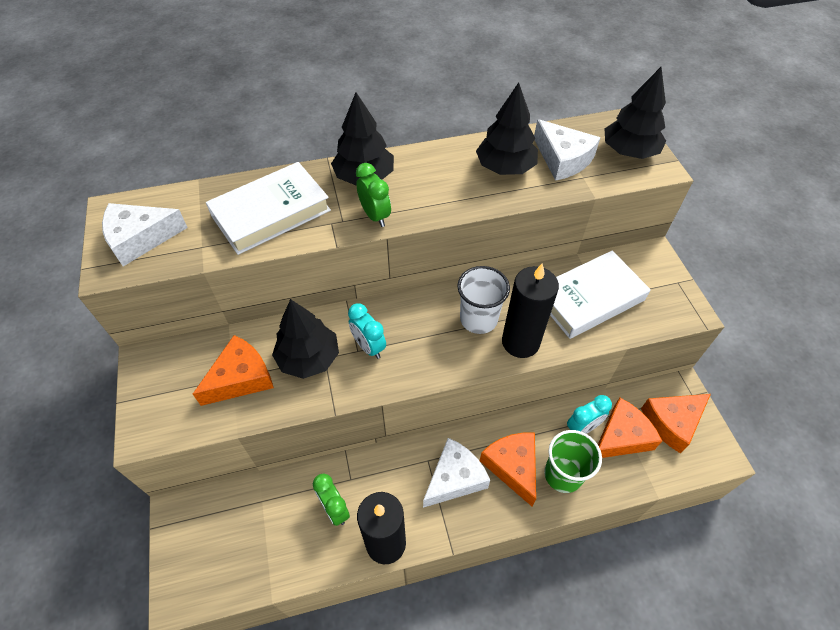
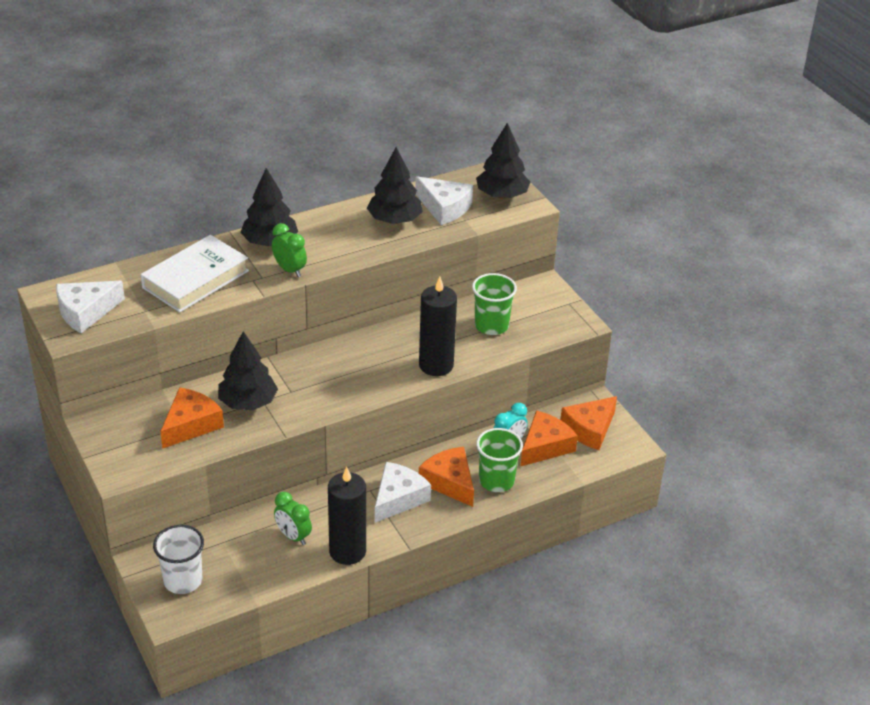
camera: 15 degrees left, 15 degrees down
turquoise clock [348,303,386,359] -> none
white cup [457,266,510,334] -> white cup moved to [153,525,204,594]
white book [550,251,651,339] -> green cup [472,273,517,335]

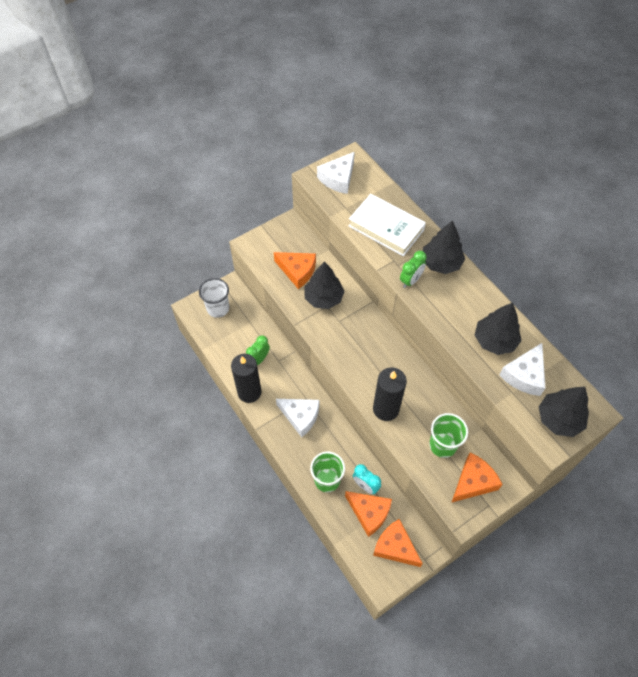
camera: 85 degrees right, 20 degrees up
white cheese [56,281,125,333] -> white cheese turned 105 degrees counterclockwise [317,152,355,194]
orange cheese [419,447,474,507] -> orange cheese moved to [451,453,503,503]

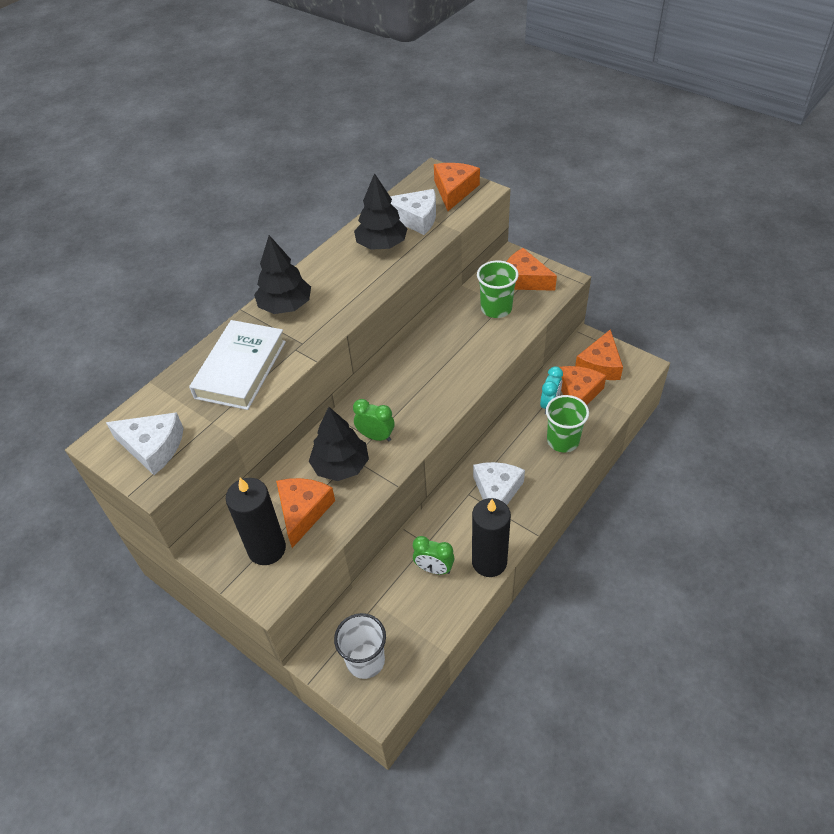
camera: 105 degrees left, 10 degrees down
black candle [373,367,407,421] -> black candle moved to [226,478,286,565]
green clock [400,251,427,288] -> green clock moved to [353,399,394,441]
black tree [539,387,589,437] -> orange cheese [434,163,480,211]

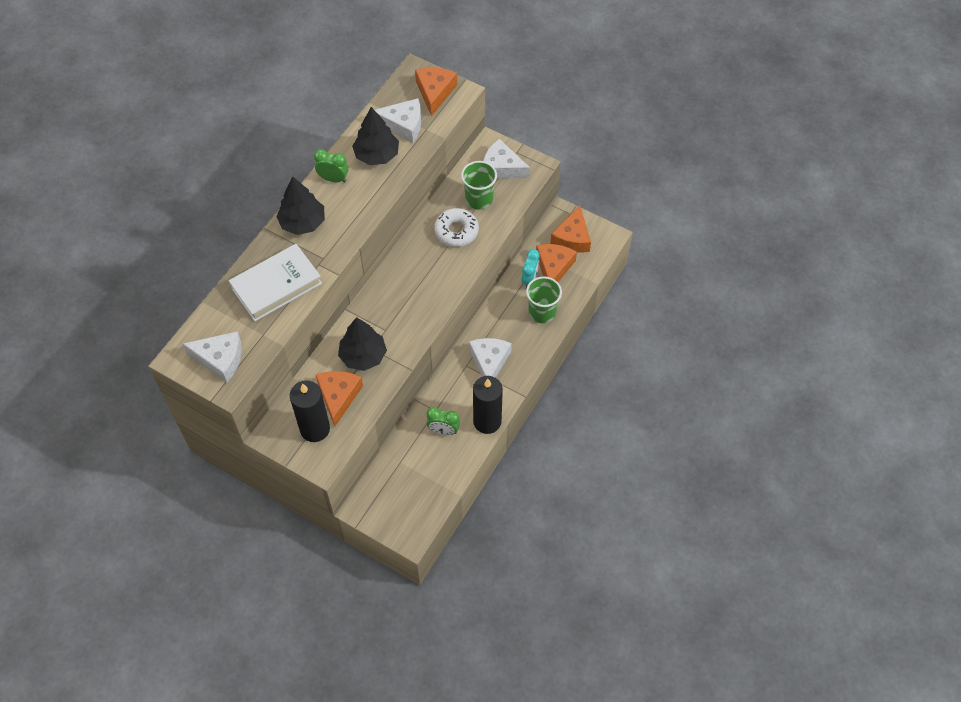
camera: 10 degrees left, 10 degrees up
white book [189,320,286,410] -> white book turned 45 degrees clockwise [229,244,322,321]
white cup [334,613,386,679] -> none
green clock [353,399,394,441] -> green clock moved to [314,149,348,183]
orange cheese [506,248,557,291] -> white cheese [483,139,530,179]
none -> white donut [434,208,479,247]

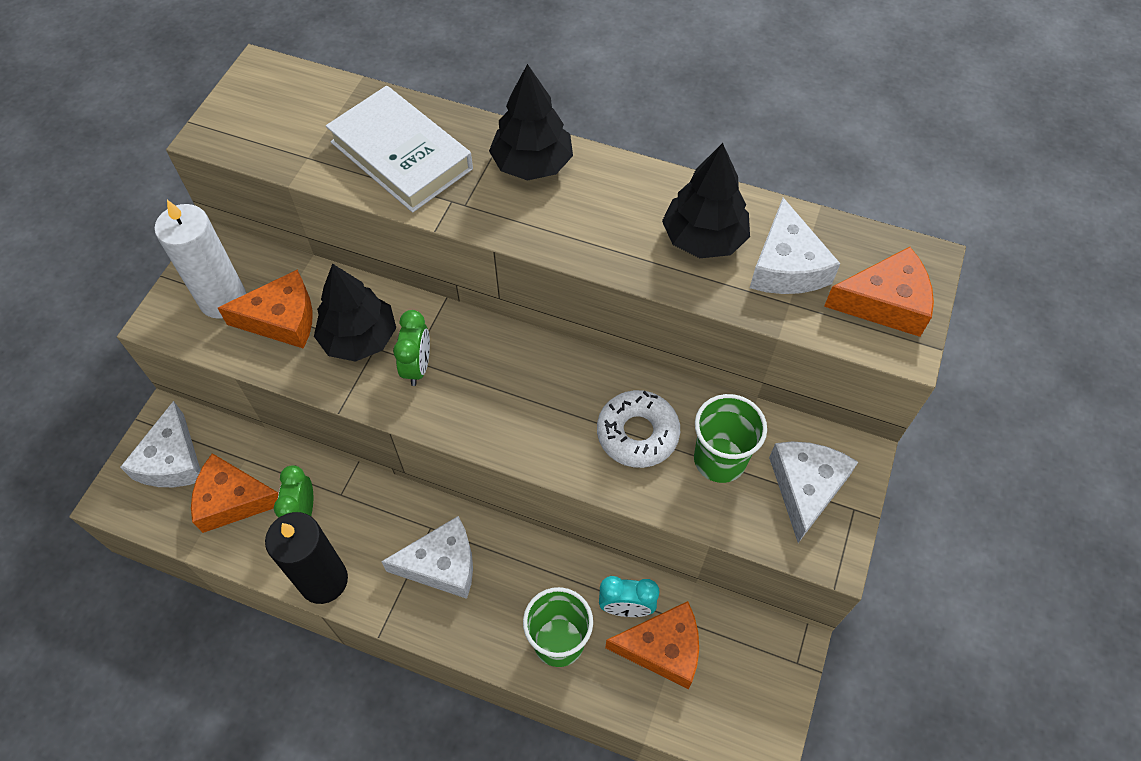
camera: 80 degrees right, 0 degrees up
white cheese [183,331,242,382] -> white cheese moved to [120,401,201,487]
black candle [290,380,330,442] -> white candle [154,200,246,319]
green clock [314,149,348,183] -> green clock moved to [393,310,430,386]
orange cheese [550,206,591,253] -> orange cheese moved to [191,453,279,533]

